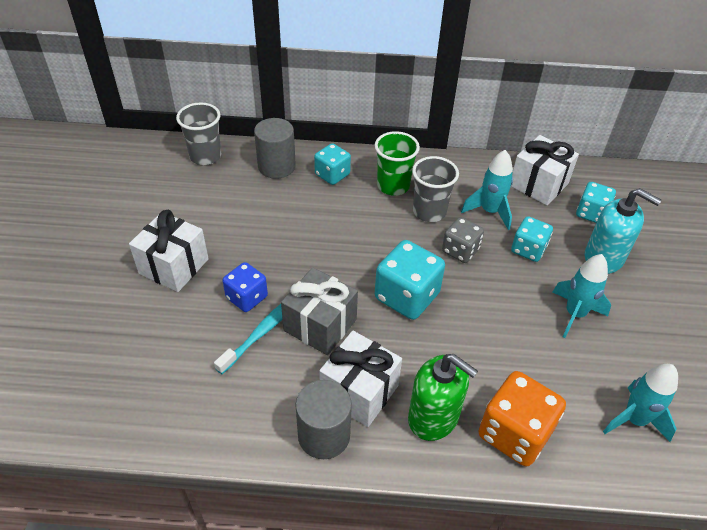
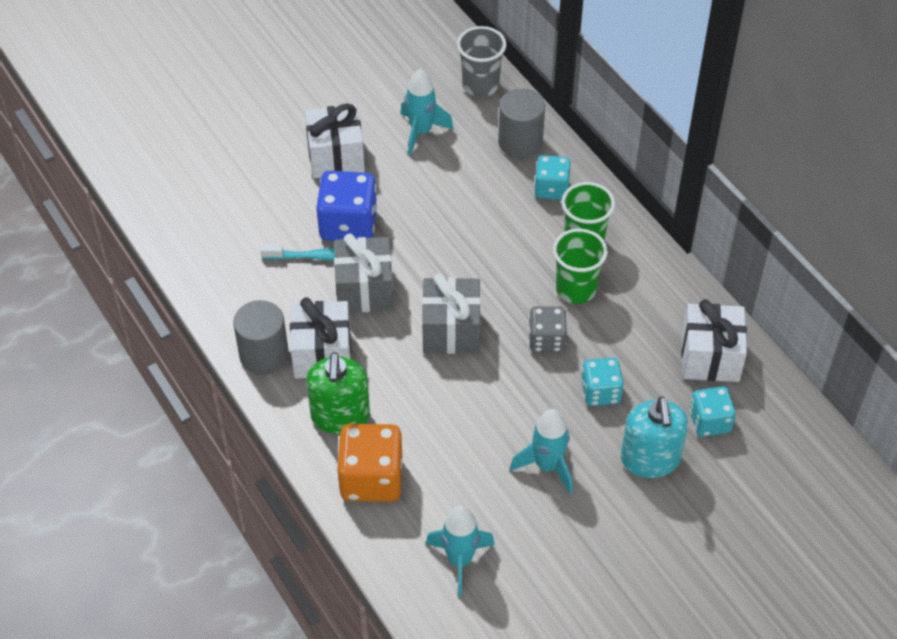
camera: 55 degrees right, 5 degrees up
blue dice [222,262,268,312] -> blue dice [316,171,377,241], size x1.60
turquoise dice [375,240,445,320] -> grey gift [422,273,481,354]
grey cup [412,156,459,222] -> green cup [553,229,608,304]
turquoise rocket [461,150,513,230] -> turquoise rocket moved to [400,69,454,155]

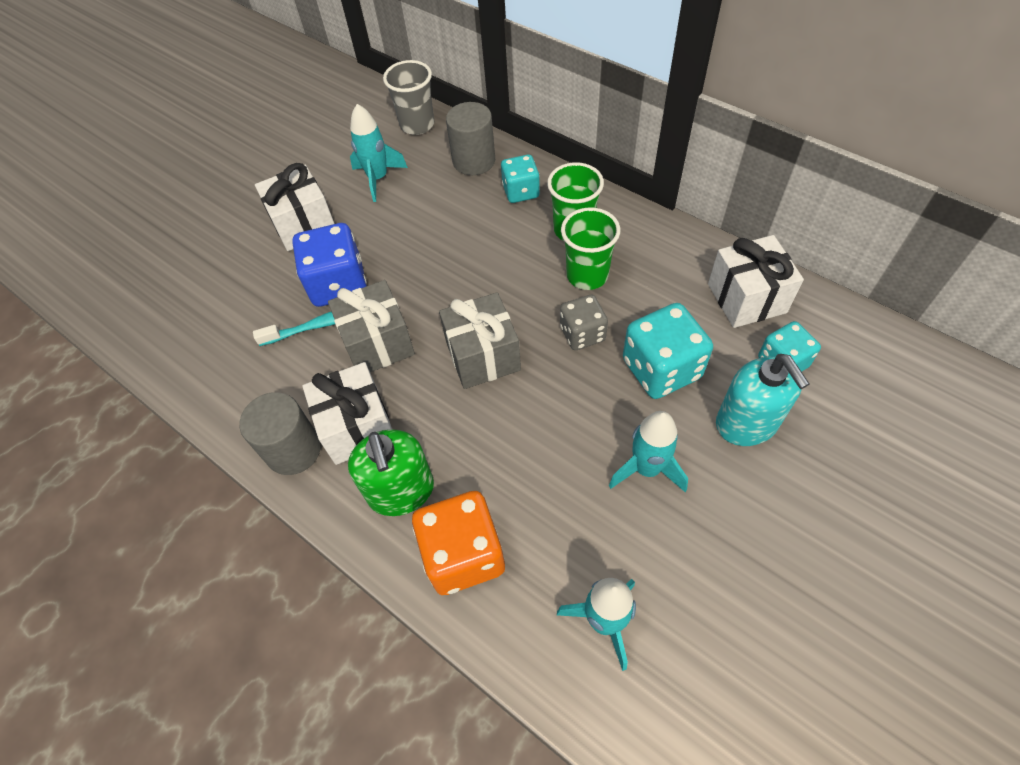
camera: 15 degrees left, 5 degrees up
turquoise dice [581,358,624,406] -> turquoise dice [623,303,713,399], size x1.60

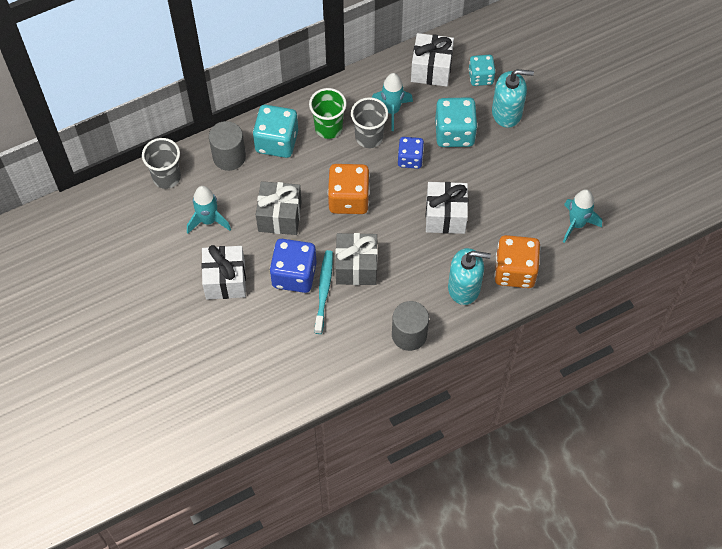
camera: 70 degrees left, 5 degrees up
white gift [302,362,393,465] -> white gift moved to [426,182,468,234]
green soap dispenser [348,430,434,516] -> turquoise soap dispenser [448,248,491,305]
grey gift [439,292,521,389] -> grey gift moved to [256,181,302,235]
turquoise dice [501,155,540,203] -> turquoise dice [253,105,298,158], size x1.60
grey dice [560,295,608,350] -> blue dice [398,137,424,169]
green cup [561,207,620,290] -> grey cup [351,97,388,148]
turquoise rocket [609,411,688,492] -> turquoise rocket moved to [372,73,413,131]
none -> orange dice [328,164,370,214]

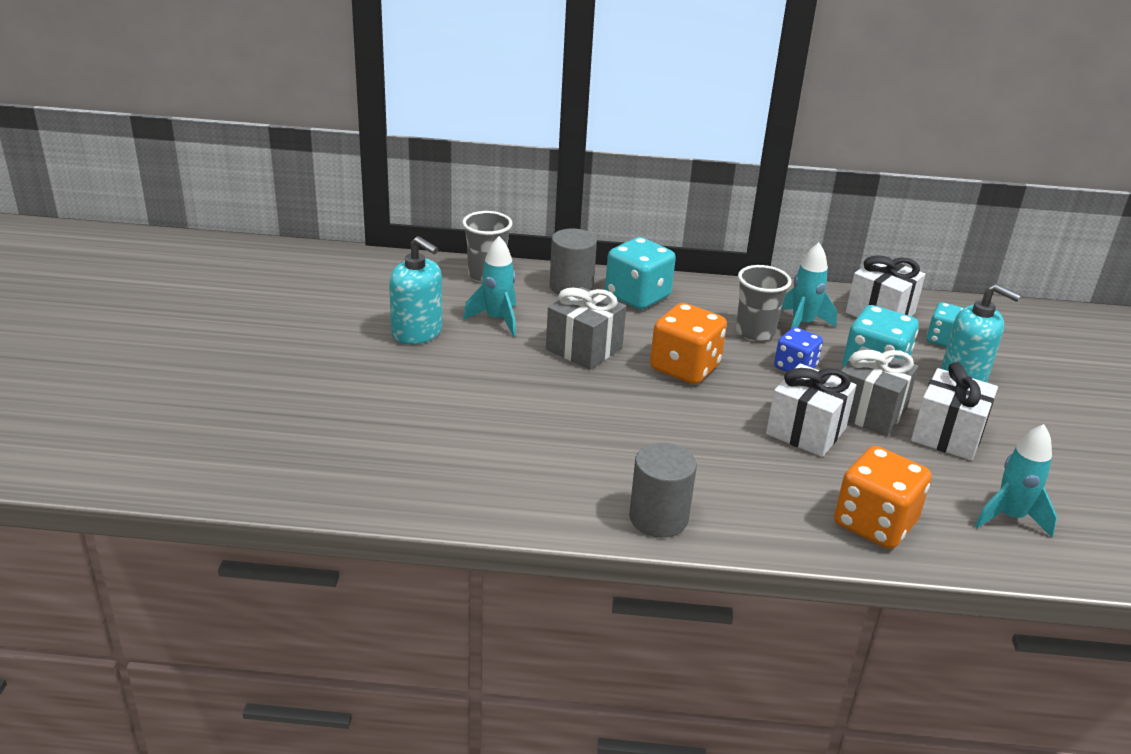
camera: 30 degrees right, 30 degrees down
white gift [201,245,246,299] -> white gift moved to [911,362,998,461]
blue dice [270,239,317,293] -> none
green cup [309,88,347,139] -> none
turquoise toothbrush [315,250,333,334] -> none
grey gift [335,233,378,285] -> grey gift moved to [839,346,919,436]
turquoise soap dispenser [448,248,491,305] -> turquoise soap dispenser moved to [389,236,442,345]

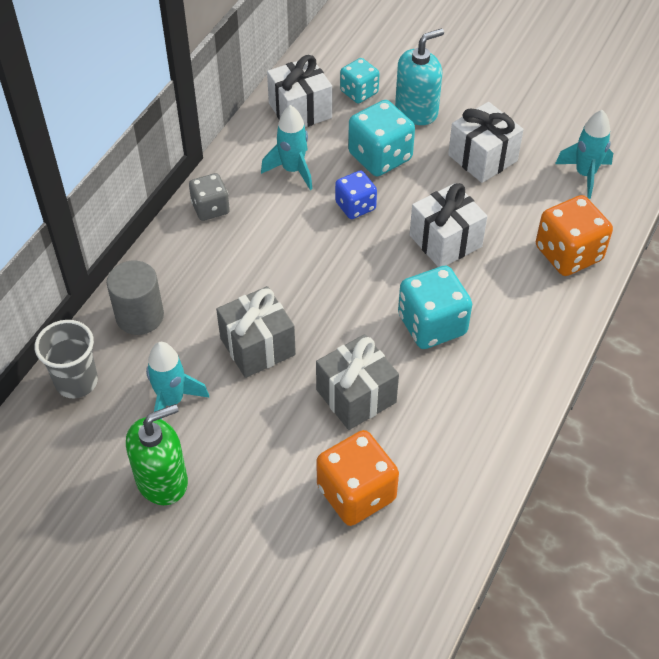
camera: 65 degrees left, 20 degrees up
turquoise soap dispenser [389,236,442,345] -> green soap dispenser [126,404,188,505]
turquoise dice [605,237,676,310] -> turquoise dice moved to [398,266,472,349]
grey cylinder [629,443,697,537] -> none
orange dice [650,303,727,384] -> orange dice moved to [316,430,399,526]
grey cup [736,265,791,342] -> none
grey gift [839,346,919,436] -> grey gift moved to [316,334,399,430]
none -> grey dice [189,173,230,221]

